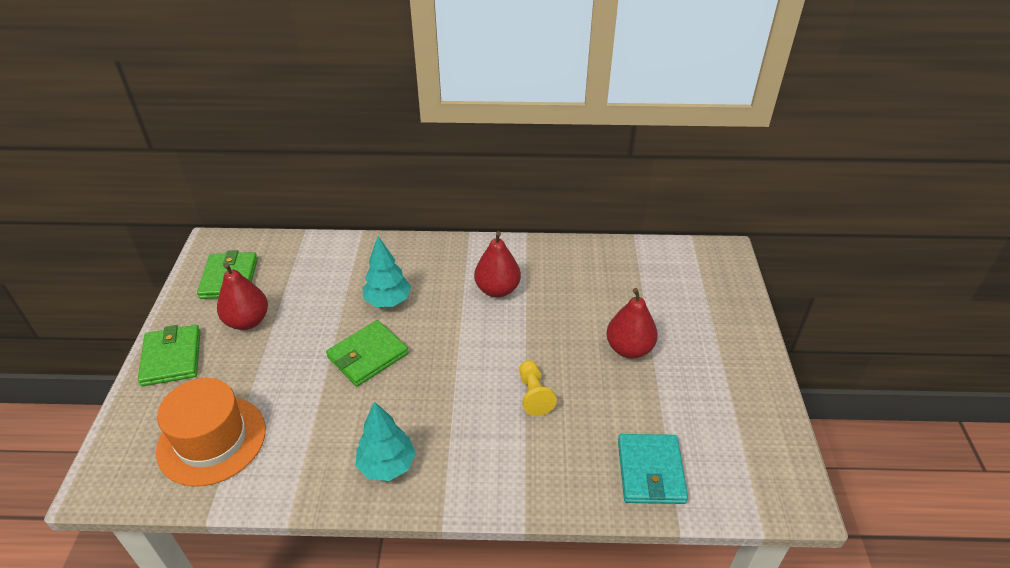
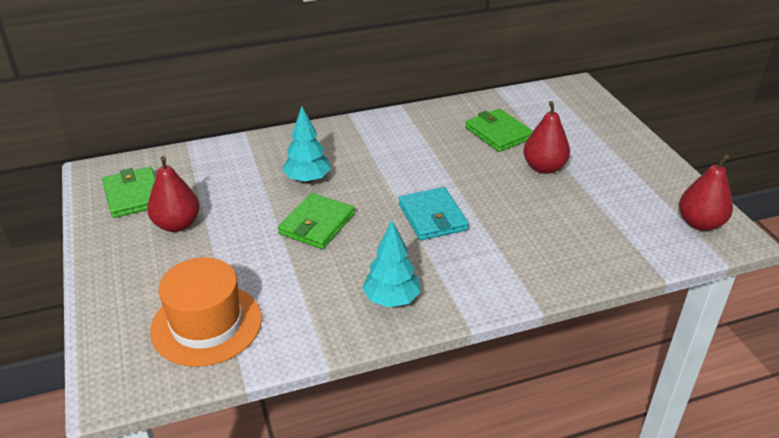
camera: 20 degrees left, 5 degrees down
green wallet [138,325,200,386] -> green wallet moved to [465,109,533,152]
red pear [474,231,521,298] -> red pear moved to [679,155,733,231]
yellow pawn [519,360,557,416] -> none
turquoise wallet [618,434,688,504] -> turquoise wallet moved to [399,187,469,240]

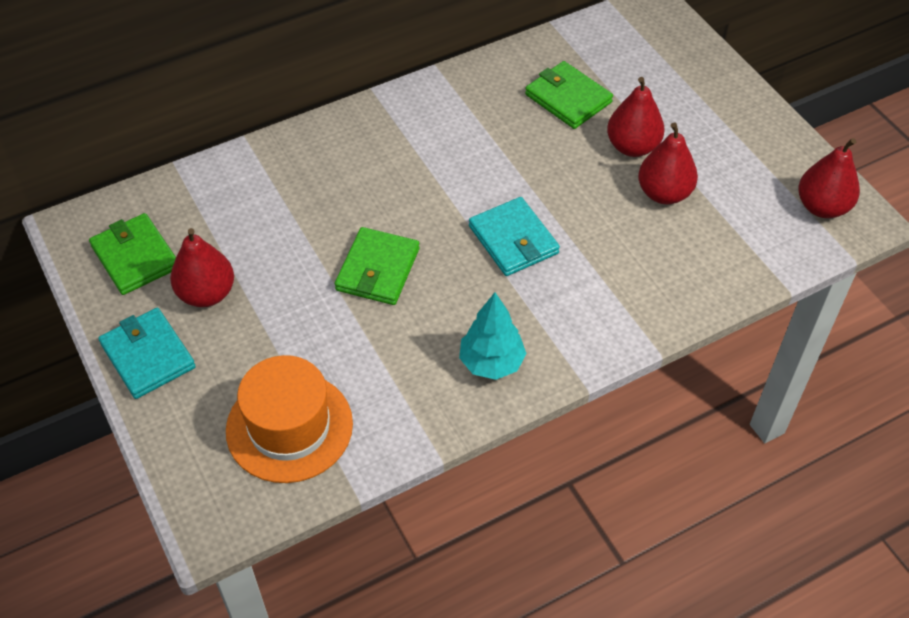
camera: 10 degrees left, 15 degrees up
turquoise tree [283,107,331,183] -> none
none -> turquoise wallet [98,308,196,399]
none -> red pear [638,123,698,204]

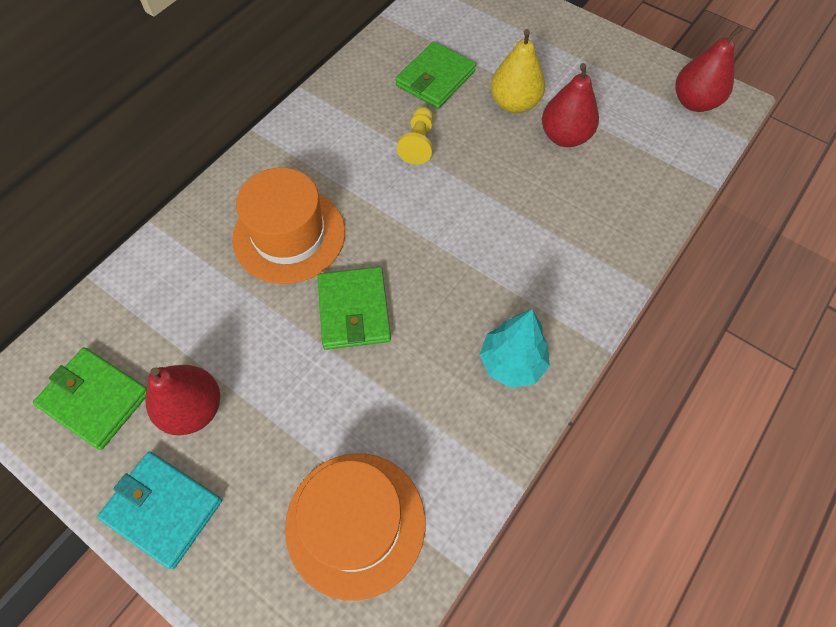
camera: 25 degrees left, 10 degrees up
turquoise wallet [469,197,560,276] -> none
green wallet [525,61,613,129] -> green wallet turned 75 degrees counterclockwise [395,41,476,109]
red pear [607,77,665,157] -> yellow pear [491,29,545,113]
none -> orange hat [232,167,345,284]
none -> yellow pawn [397,107,433,165]

